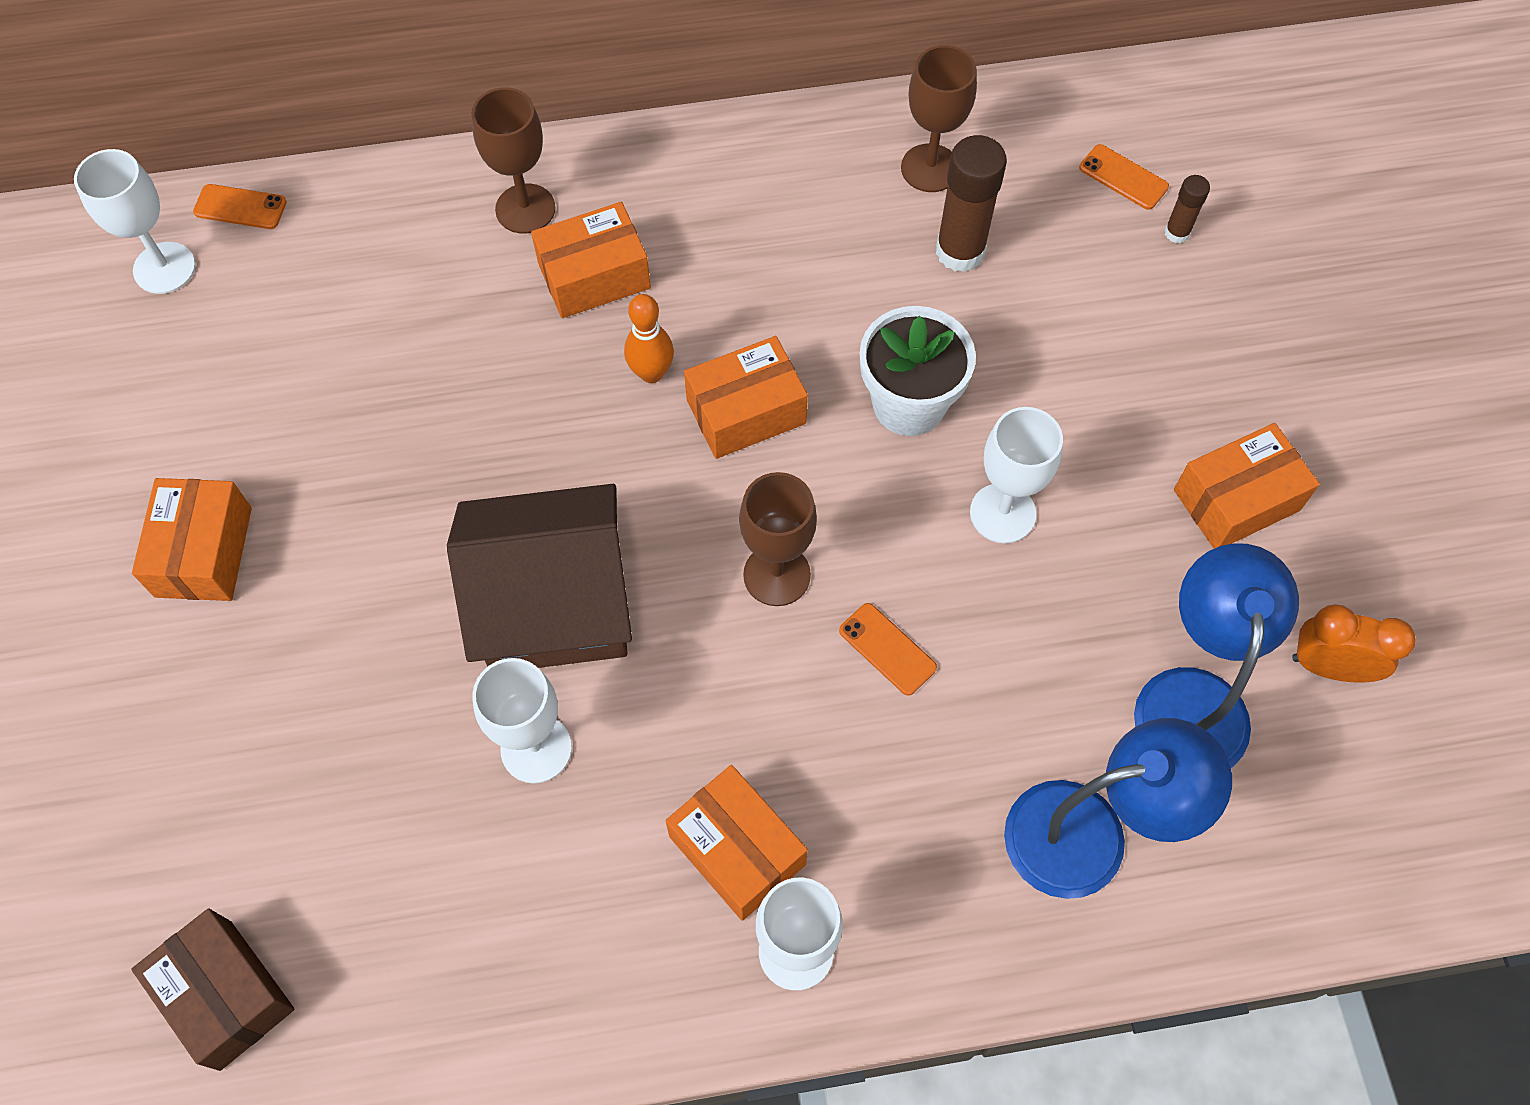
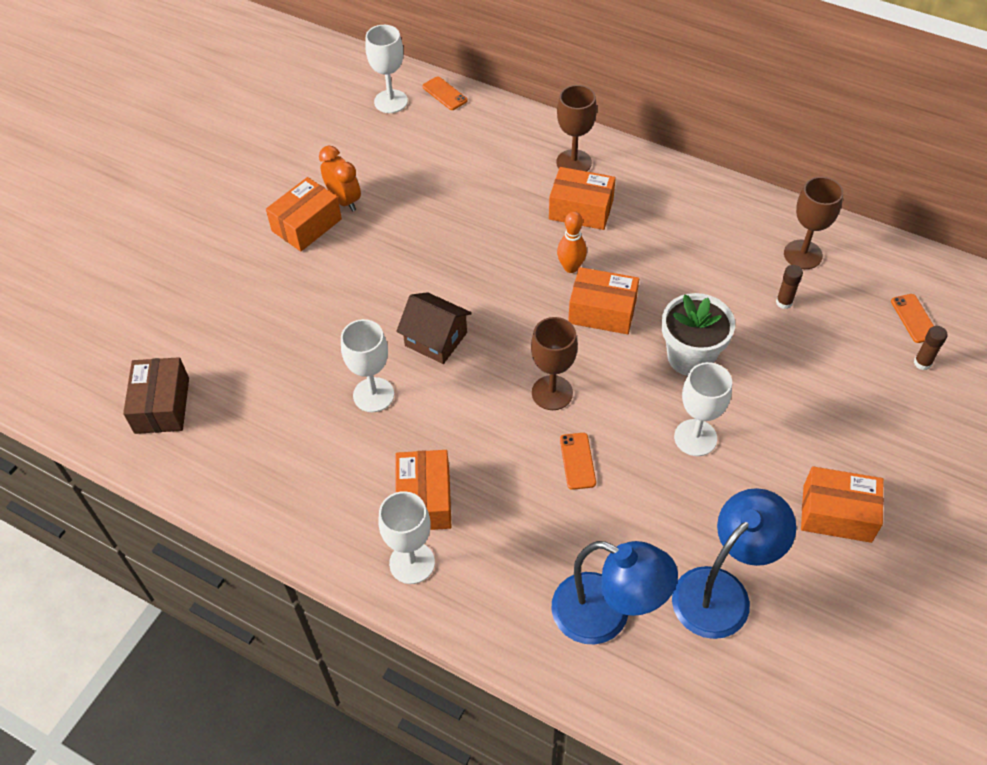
camera: 40 degrees right, 10 degrees down
brown house [447,484,632,668] -> brown house [396,292,472,364], size x0.58
brown glue stick [936,135,1007,272] -> brown glue stick [776,265,803,309], size x0.52
orange clock [1292,604,1416,683] -> orange clock moved to [319,146,361,212]

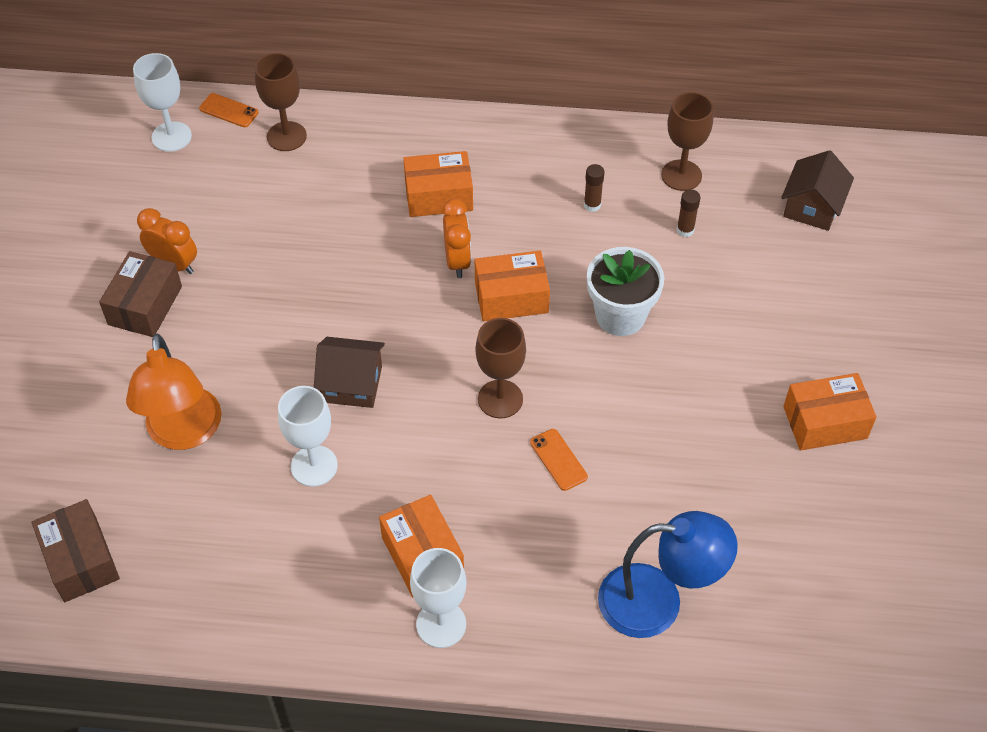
camera: 25 degrees left, 0 degrees up
orange box [266,177,342,251] -> brown box [99,251,182,337]
brown goblet [556,85,597,172] -> brown goblet moved to [255,53,307,151]
orange bowling pin [557,211,587,273] -> orange clock [442,198,471,278]
blue lamp [672,488,796,639] -> none
white goblet [674,362,732,456] -> none
orange phone [891,294,934,343] -> brown house [781,150,854,231]
brown glue stick [914,326,948,370] -> brown glue stick moved to [584,164,605,212]
none -> orange lamp [126,333,222,450]

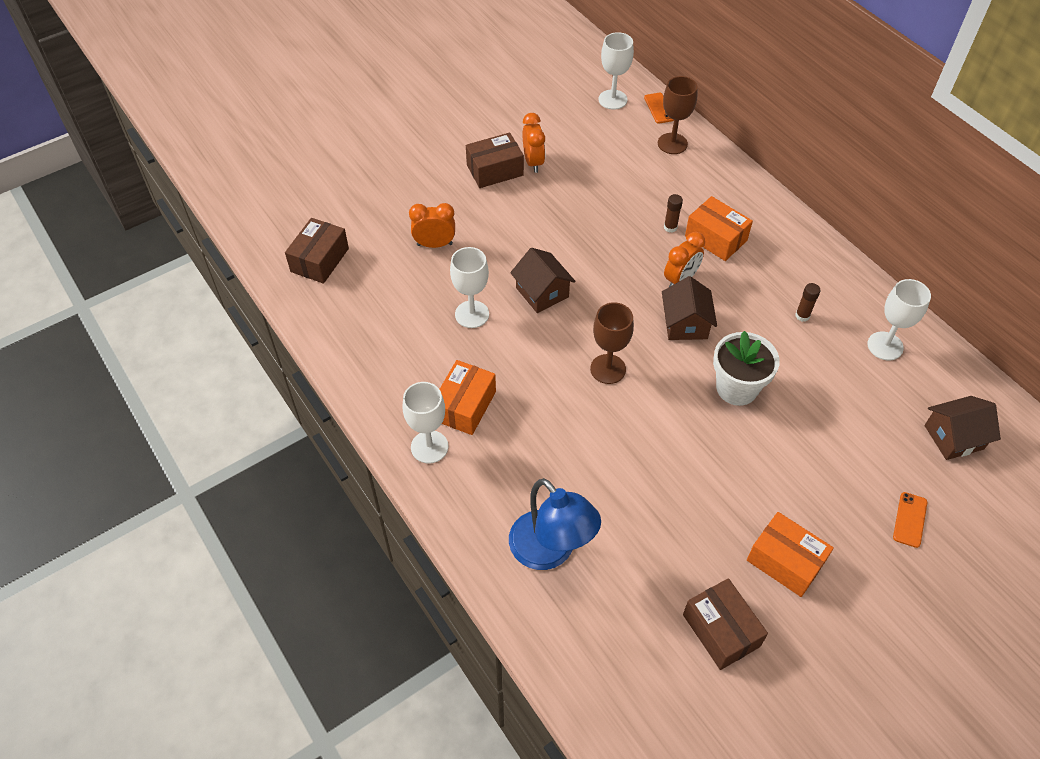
camera: 50 degrees right, 0 degrees up
orange lamp [126,333,222,450] -> orange clock [409,203,455,248]
orange box [475,251,550,321] -> brown house [662,276,717,340]
orange phone [530,429,588,491] -> orange phone moved to [893,492,927,548]
brown goblet [661,92,713,191] -> white goblet [867,279,931,360]
brown glue stick [677,189,700,237] -> brown glue stick moved to [664,194,683,233]
none -> brown box [683,578,768,670]

